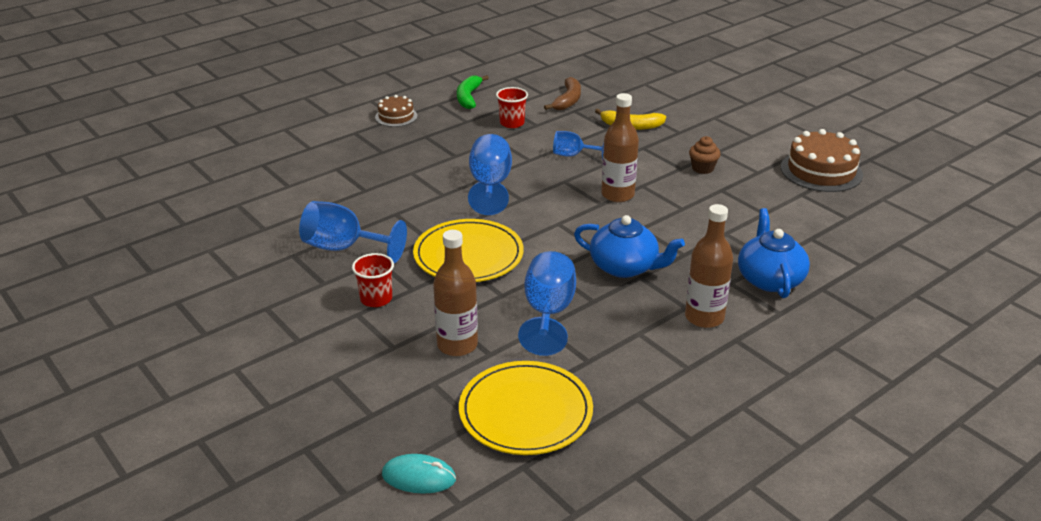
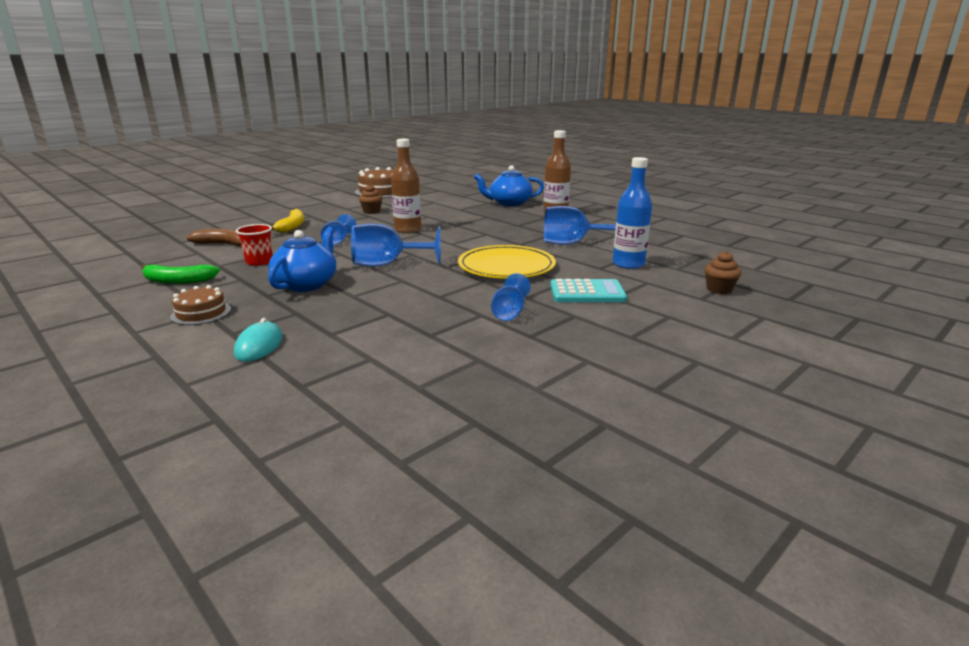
camera: 95 degrees left, 10 degrees down
blue goblet [299,201,407,263] -> blue goblet [491,273,531,321], size x0.61
red cup [352,253,394,307] -> turquoise calculator [550,279,627,302]
turquoise mouse [382,454,456,494] -> turquoise mouse moved to [234,318,283,362]
brown bottle [433,230,478,356] -> blue bottle [613,157,652,269]
yellow plate [459,361,593,455] -> none
blue teapot [574,215,685,278] -> blue teapot moved to [268,227,336,292]
none -> brown cupcake [704,251,741,294]

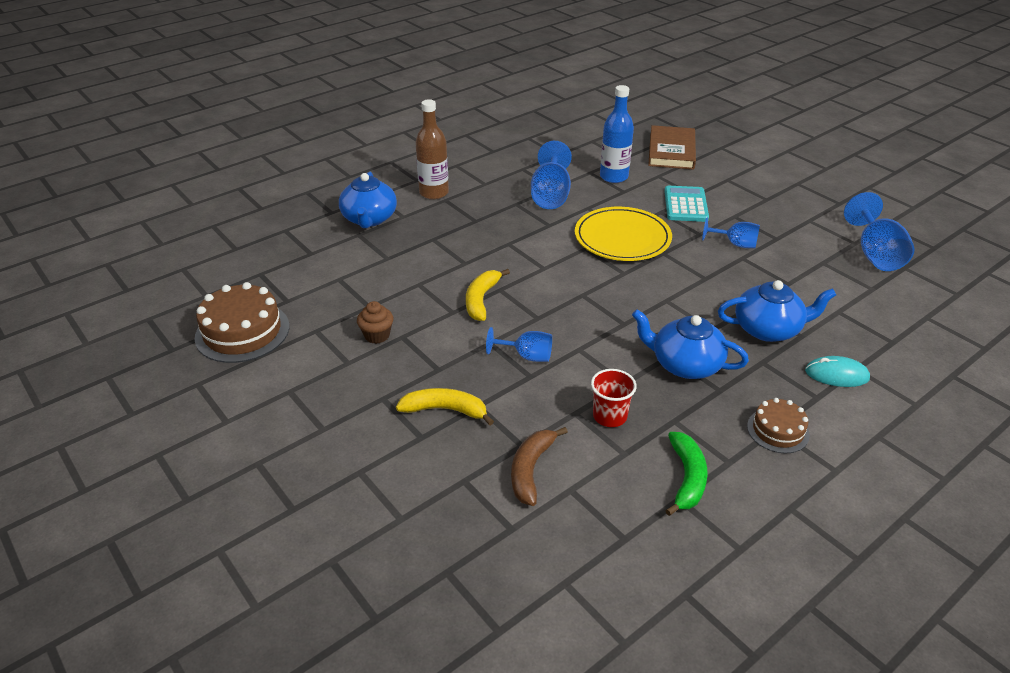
camera: 85 degrees left, 15 degrees up
blue goblet [351,224,440,267] -> blue goblet moved to [844,192,915,271]
brown bottle [391,139,421,233] -> yellow banana [466,269,510,321]
brown cupcake [704,251,741,294] -> brown book [648,125,696,170]
none -> blue teapot [718,280,836,342]

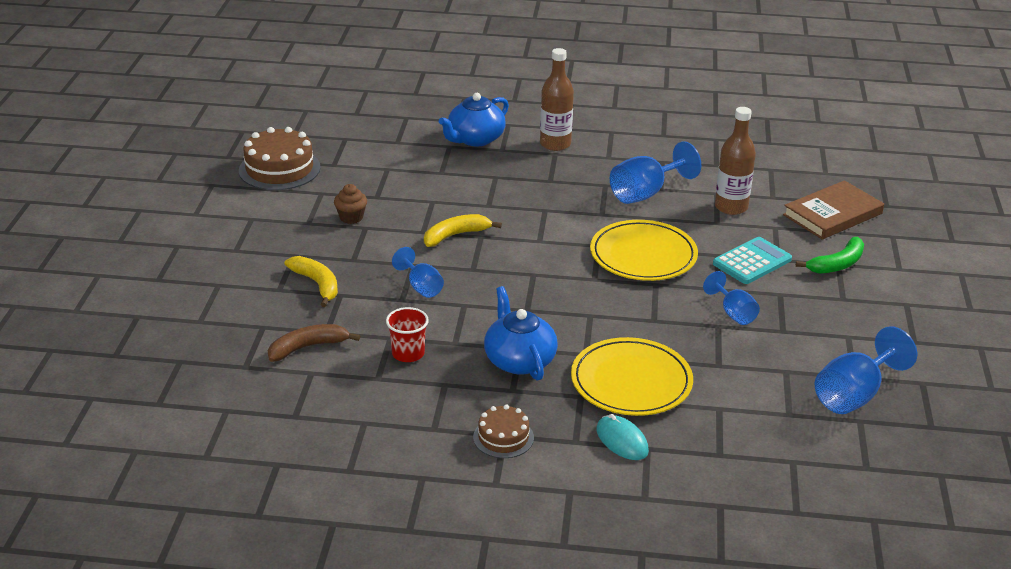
camera: 45 degrees right, 5 degrees down
blue bottle [600,85,634,183] -> brown bottle [715,107,756,215]
green banana [665,432,708,516] -> green banana moved to [796,237,864,274]
blue teapot [718,280,836,342] -> yellow plate [571,337,693,416]

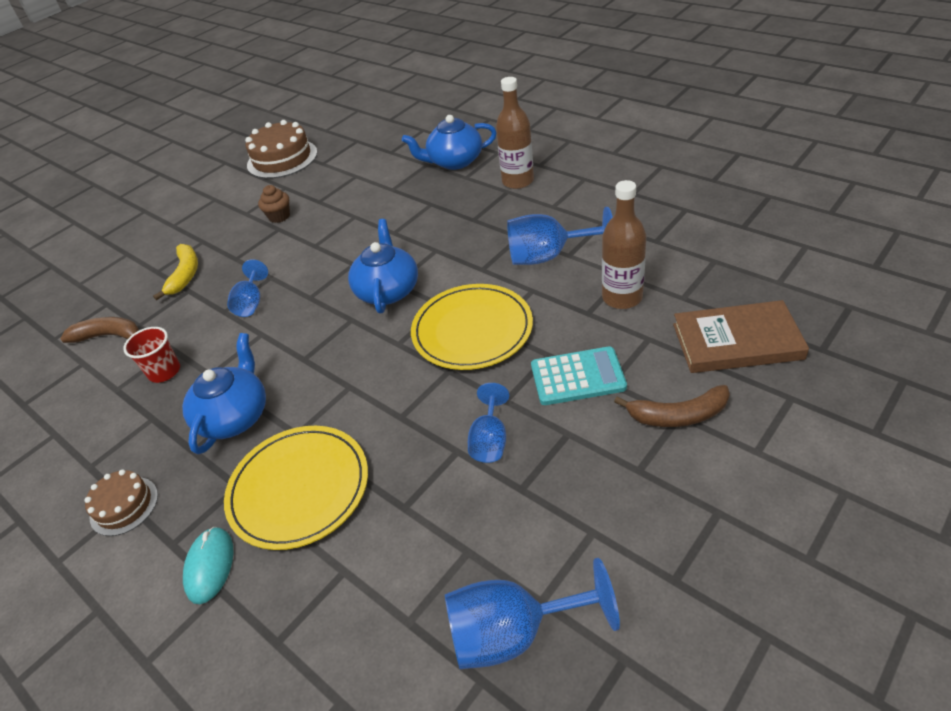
camera: 40 degrees right, 10 degrees up
yellow banana [424,214,502,247] -> none
green banana [796,237,864,274] -> brown banana [614,385,730,427]
none -> blue teapot [348,219,418,313]

